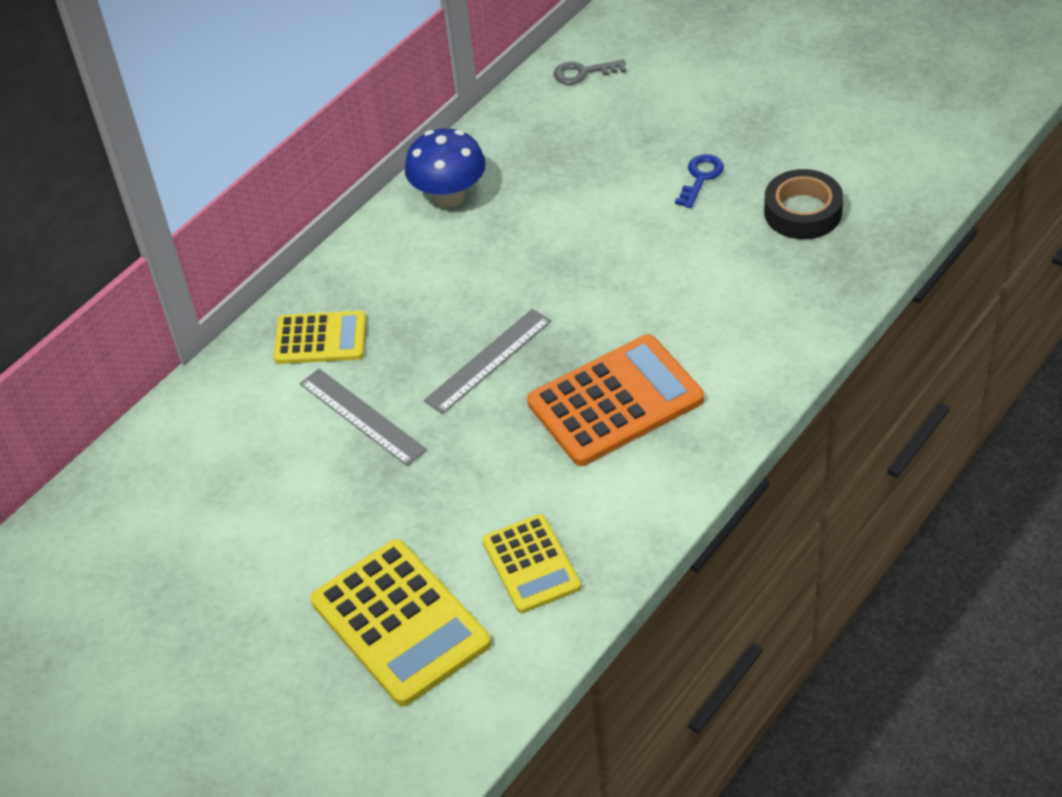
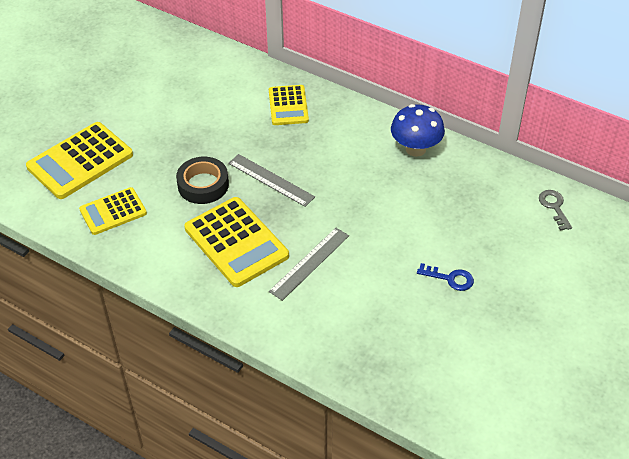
camera: 80 degrees right, 0 degrees up
grey ruler [300,369,427,466] -> grey ruler moved to [269,228,349,301]
orange calculator [527,334,704,466] -> yellow calculator [184,197,289,287]
black tape [764,169,843,239] -> black tape moved to [176,157,229,204]

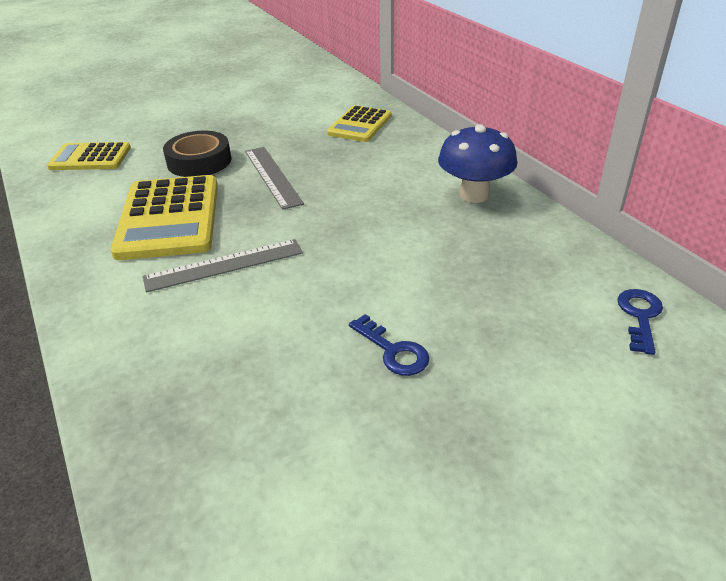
camera: 30 degrees right, 10 degrees down
yellow calculator [26,122,133,199] -> none
grey key [539,190,572,231] -> blue key [617,289,663,355]

